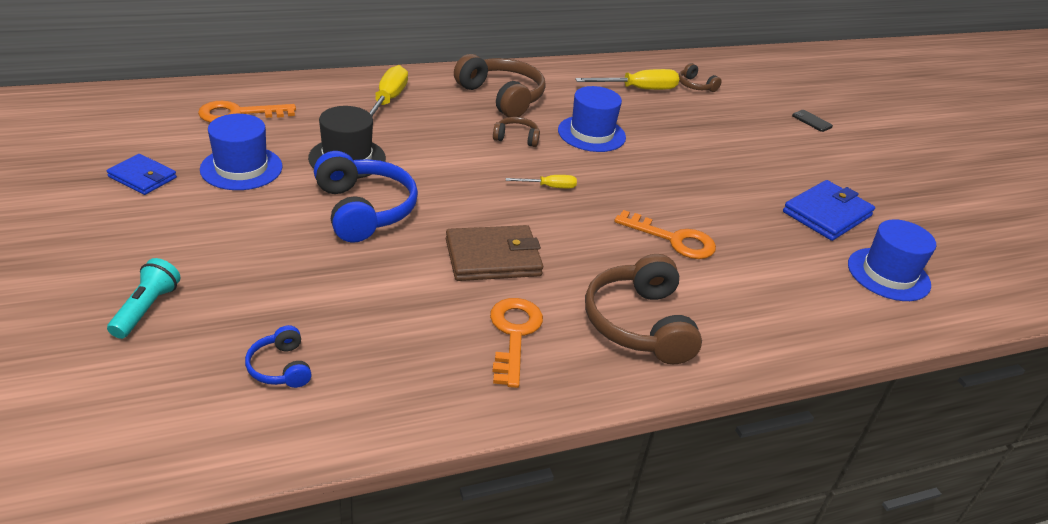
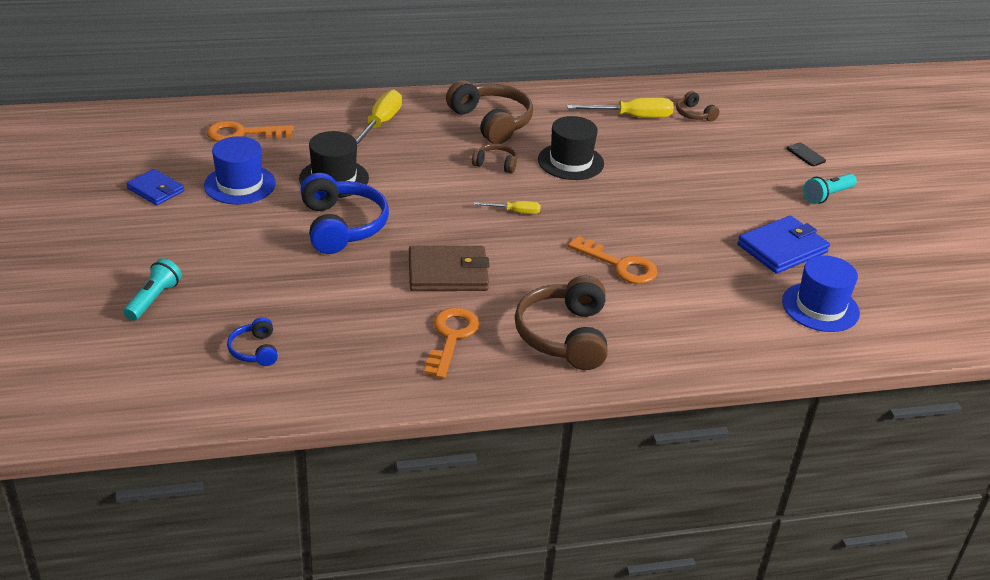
camera: 10 degrees right, 0 degrees up
blue hat [558,86,626,152] -> black hat [538,116,604,180]
none -> turquoise flashlight [803,174,857,204]

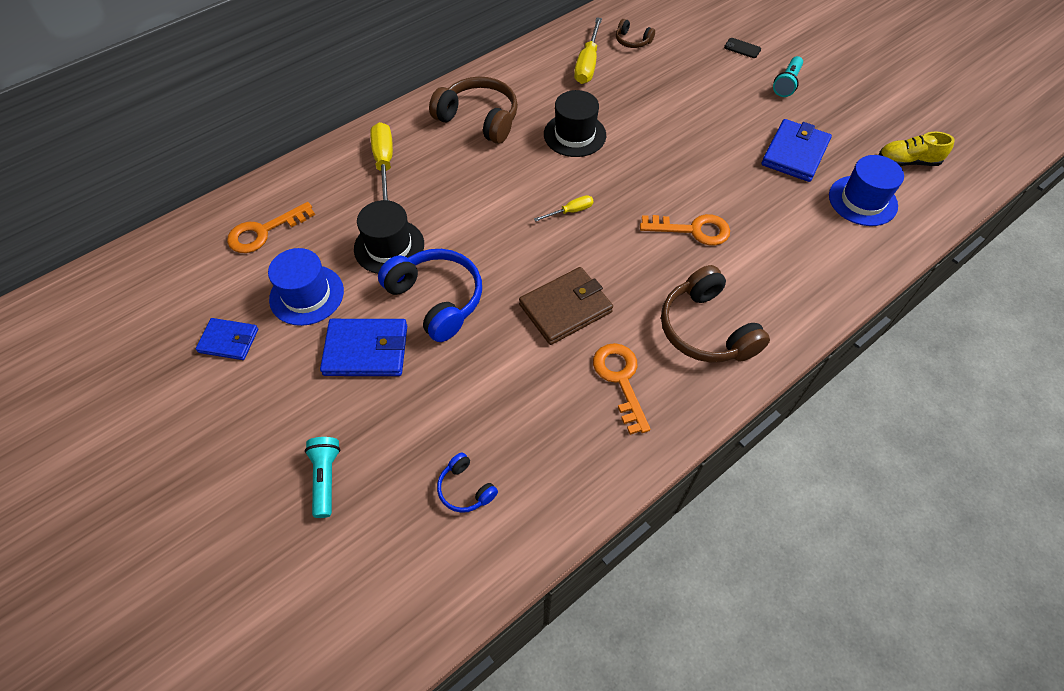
camera: 25 degrees left, 20 degrees up
brown headphones [472,143,517,173] -> none
yellow screwdriver [567,98,674,118] -> yellow screwdriver turned 135 degrees clockwise [574,17,602,84]
none -> blue wallet [320,319,407,376]
none -> yellow shoe [879,132,955,166]

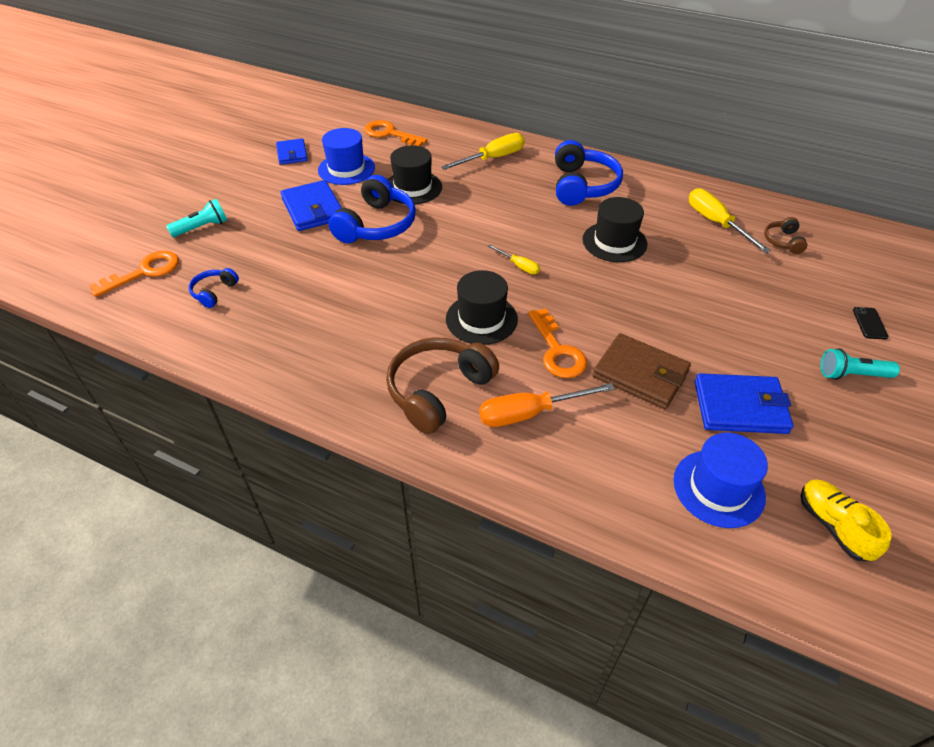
camera: 65 degrees right, 10 degrees down
brown headphones [429,76,518,144] -> blue headphones [555,140,623,206]
brown wallet [519,267,613,345] -> brown wallet moved to [593,333,691,409]
yellow screwdriver [574,17,602,84] -> yellow screwdriver turned 75 degrees clockwise [689,188,771,253]
orange key [593,343,651,435] -> orange key moved to [89,251,179,297]
none -> black hat [446,270,518,345]
none -> orange screwdriver [479,383,615,427]

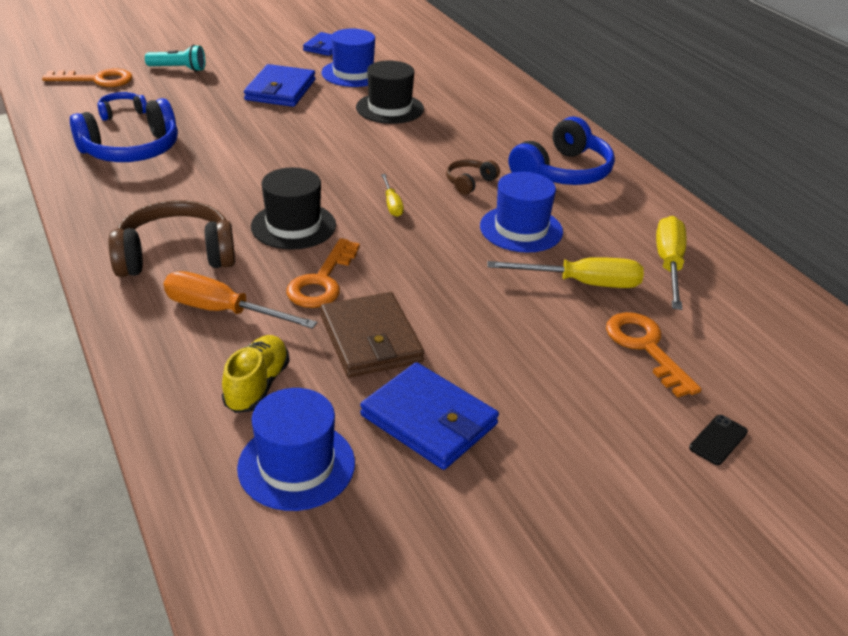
camera: 35 degrees right, 10 degrees down
blue headphones [328,175,416,243] -> blue headphones moved to [70,98,178,162]
orange key [364,120,427,146] -> orange key moved to [606,312,701,397]
yellow screwdriver [441,133,525,170] -> yellow screwdriver moved to [487,257,644,288]
black hat [582,197,647,262] -> blue hat [480,172,563,253]
brown headphones [764,217,807,254] -> brown headphones moved to [446,159,500,195]
yellow shoe [800,479,892,561] -> yellow shoe moved to [222,335,290,413]
turquoise flashlight [821,348,900,380] -> none

